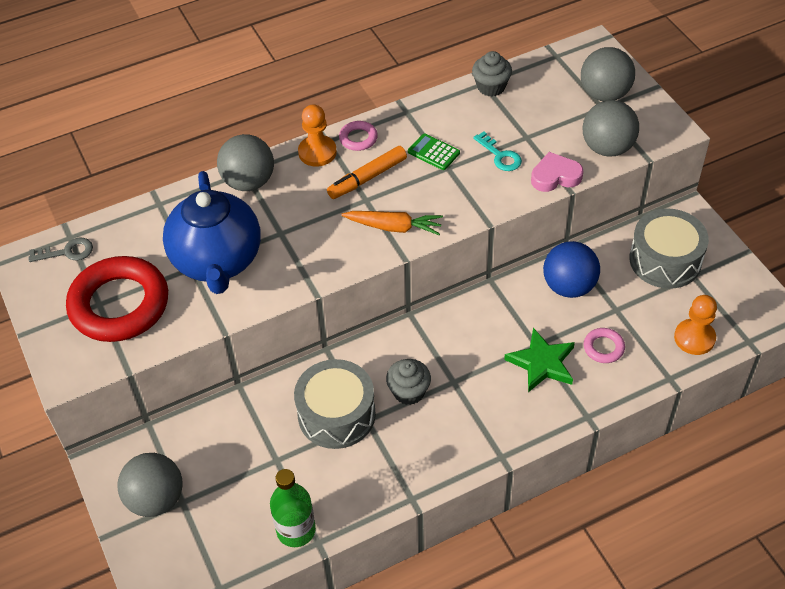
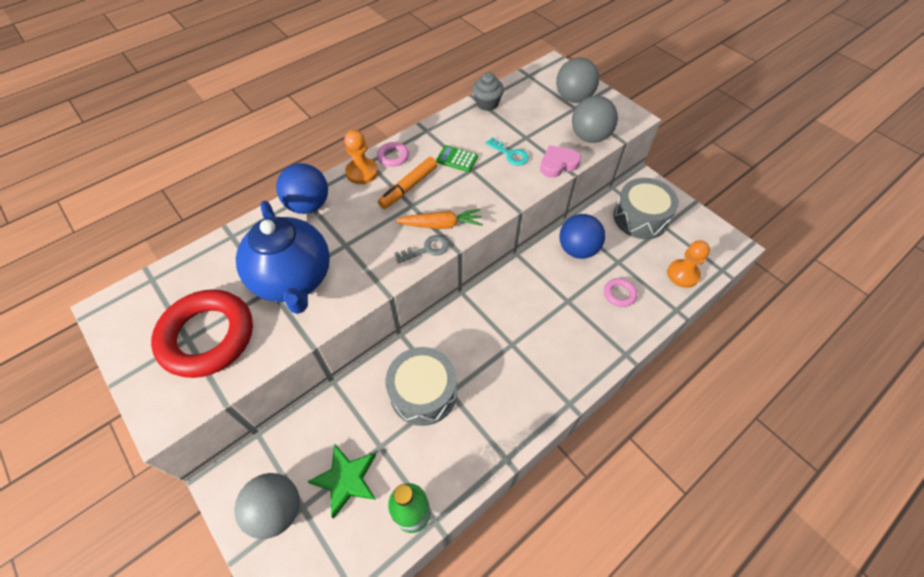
camera: 15 degrees left, 5 degrees up
grey key [28,238,93,262] -> grey key moved to [395,235,449,263]
grey ball [217,134,274,191] -> blue ball [276,163,328,214]
grey cupcake [386,359,431,405] -> none
green star [504,328,575,392] -> green star moved to [307,443,376,519]

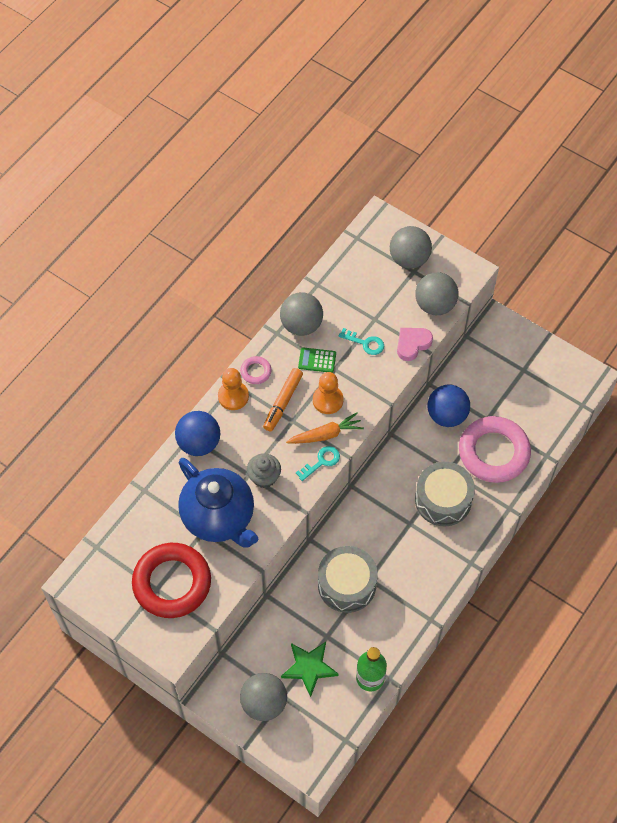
camera: 15 degrees left, 5 degrees up
grey key [395,235,449,263] -> turquoise key [296,446,340,481]
grey cupcake [472,72,504,111] -> grey cupcake moved to [247,453,281,488]
pink ring [604,278,637,307] -> pink ring [459,416,531,483], size x2.35
grey drum [614,178,679,239] -> grey drum moved to [415,462,475,526]
orange pawn [667,240,710,288] -> orange pawn moved to [313,372,343,414]
none -> grey ball [280,292,323,336]

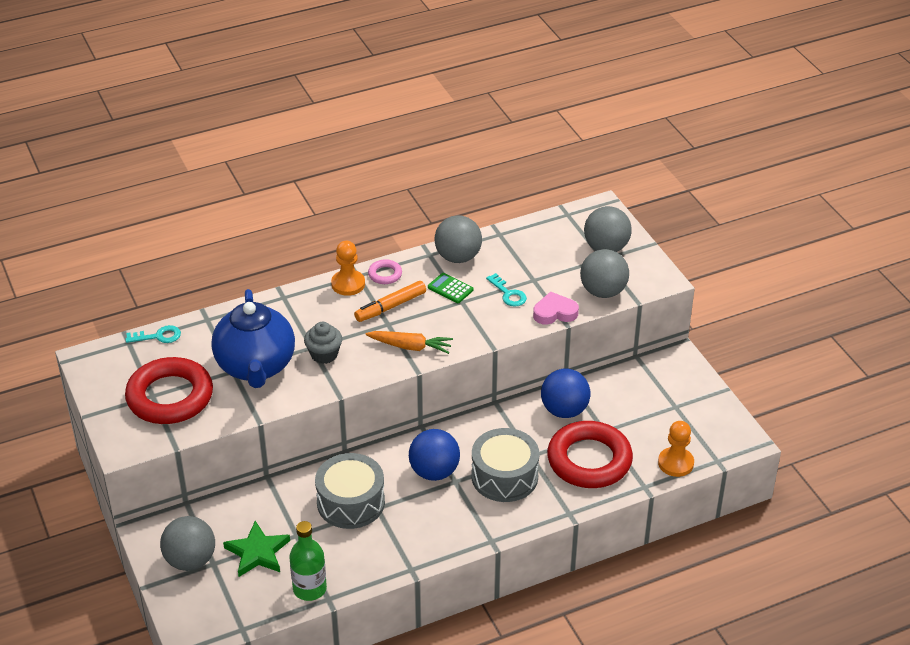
camera: 30 degrees right, 20 degrees down
blue ball [175,411,220,456] -> blue ball moved to [409,429,460,481]
turquoise key [296,446,340,481] -> turquoise key moved to [126,325,181,343]
orange pawn [313,372,343,414] -> orange pawn moved to [658,421,694,477]
pink ring [459,416,531,483] -> red ring [547,421,633,488]

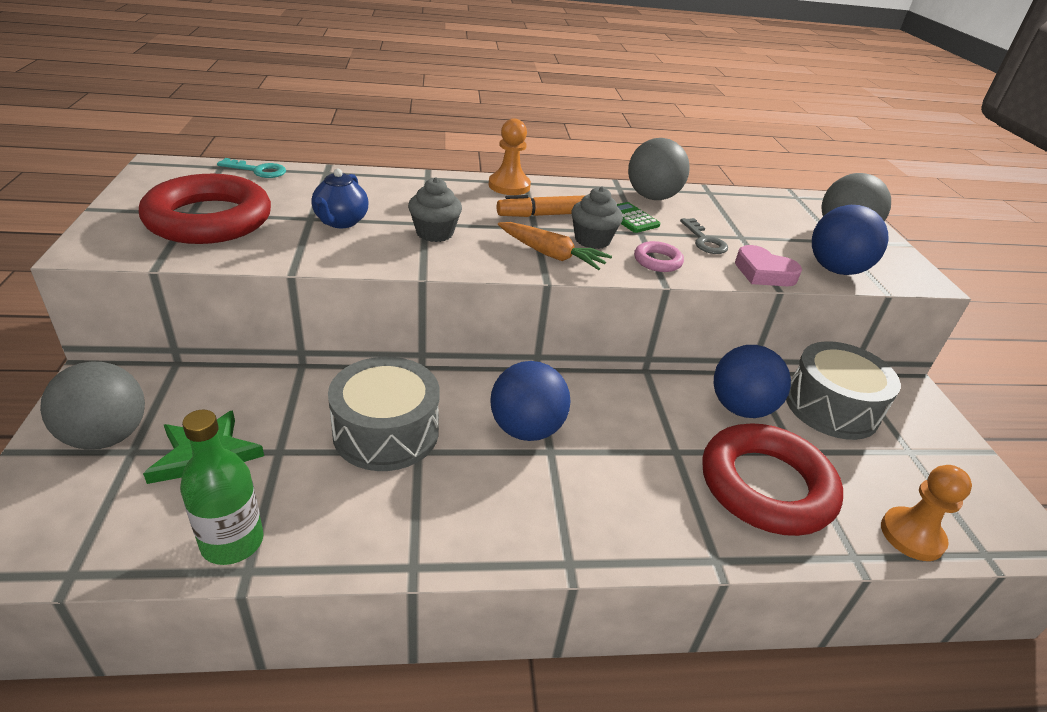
camera: 15 degrees right, 5 degrees down
blue teapot [211,289,295,388] -> blue teapot [311,169,369,228], size x0.49
pink ring [368,259,402,284] -> pink ring moved to [634,241,684,272]
grey drum [471,428,539,502] -> grey drum moved to [786,341,901,440]
turquoise key [486,273,527,307] -> grey key [680,218,728,254]
pink heart [533,292,579,325] -> pink heart turned 150 degrees counterclockwise [735,245,802,286]
grey ball [580,249,629,298] -> blue ball [812,205,888,275]
none -> grey cupcake [571,187,623,249]

